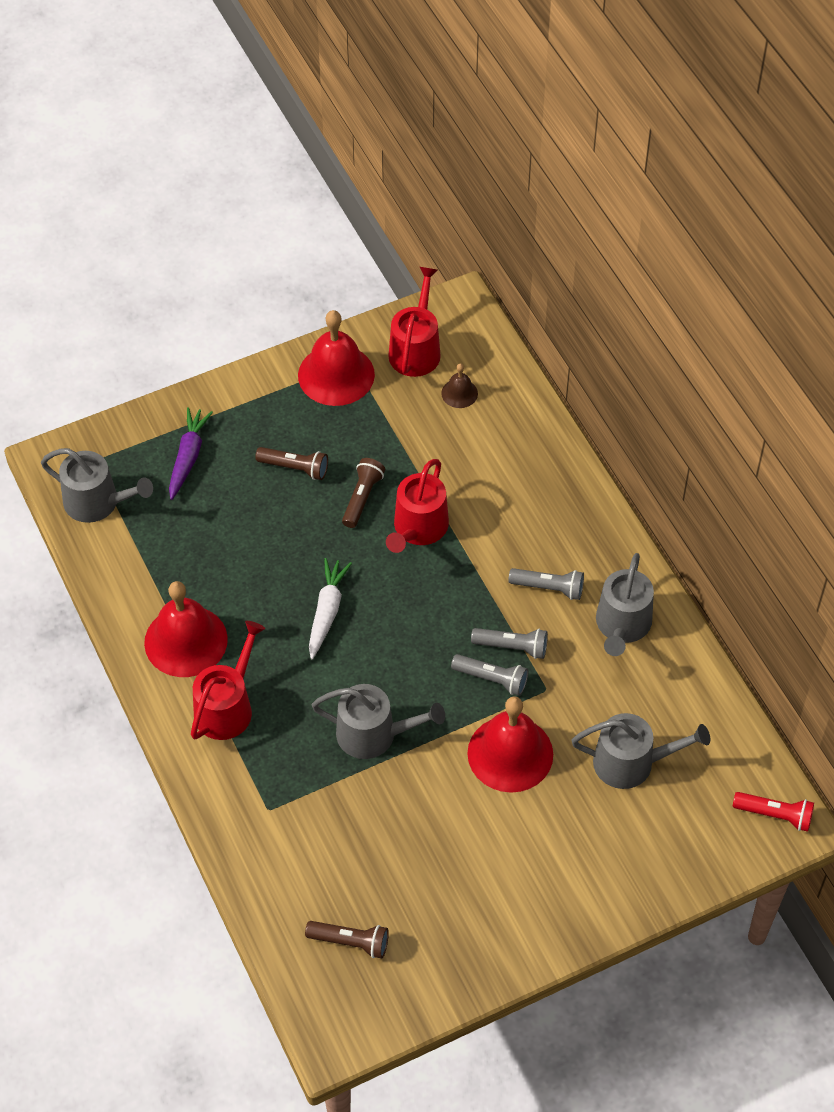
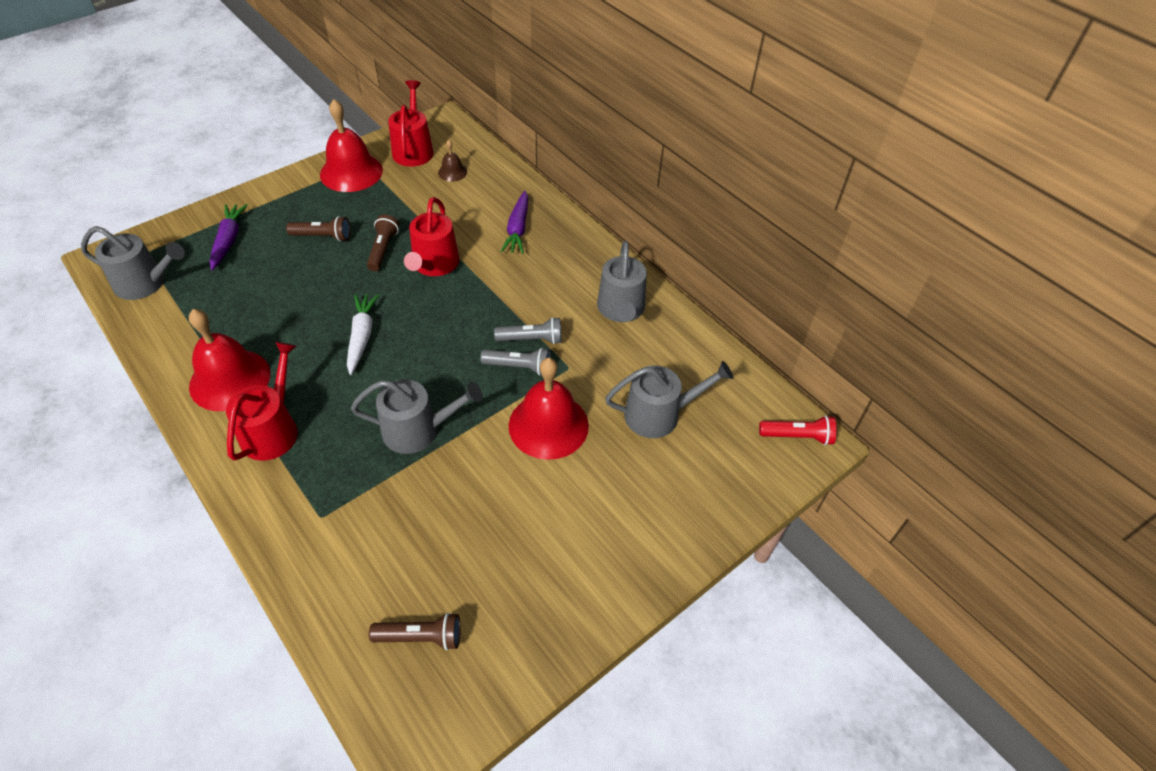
camera: 15 degrees left, 5 degrees down
grey flashlight [508,568,584,600] -> none
none -> purple carrot [501,191,528,254]

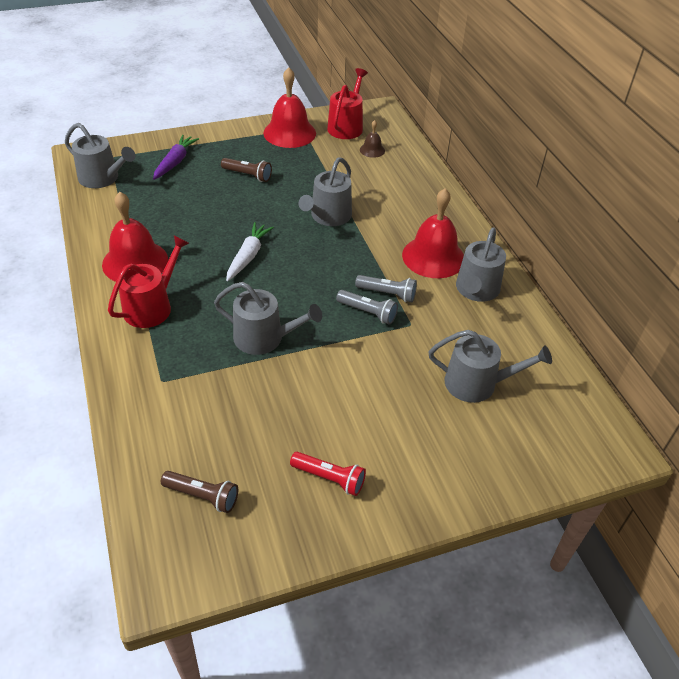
camera: 20 degrees right, 5 degrees down
brown flashlight [367,215,399,271] -> none
red watering can [404,197,459,276] -> grey watering can [299,158,352,226]
purple carrot [501,191,528,254] -> none
red bell [509,358,589,460] -> red bell moved to [402,188,464,278]
red flashlight [759,416,837,445] -> red flashlight moved to [290,452,366,496]

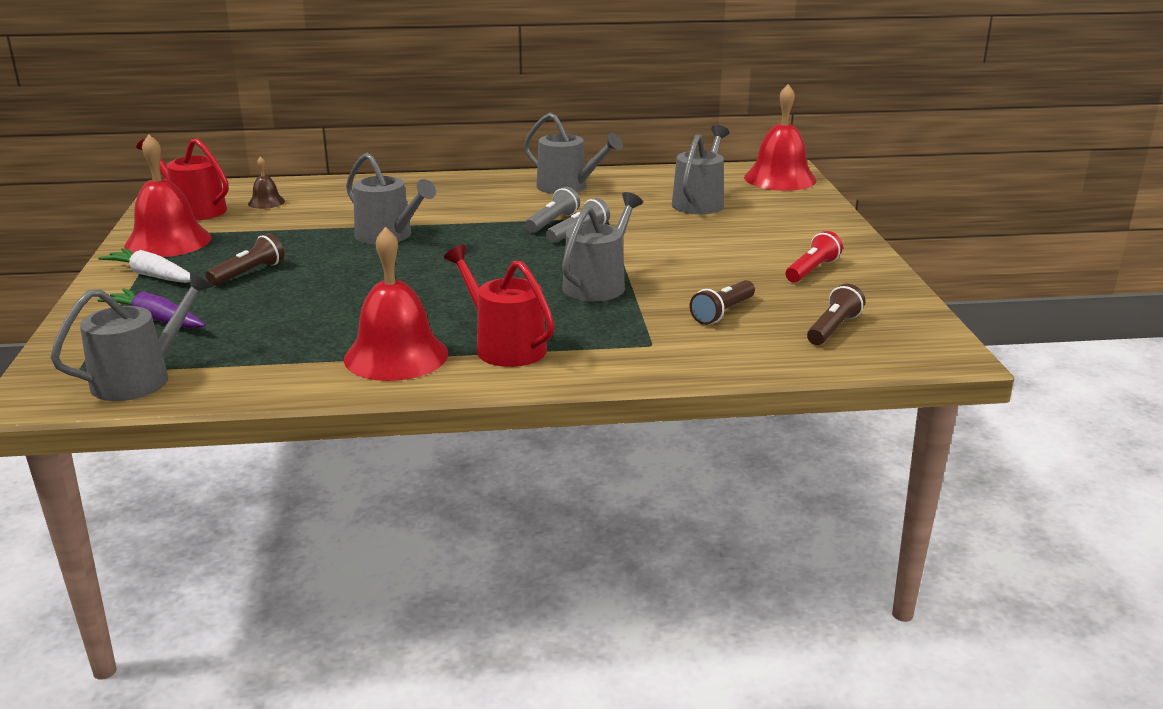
camera: 75 degrees left, 20 degrees down
white carrot [226,222,274,281] -> white carrot moved to [98,248,190,283]
red bell [402,188,464,278] -> red bell moved to [744,84,817,191]
none -> brown flashlight [690,280,755,325]

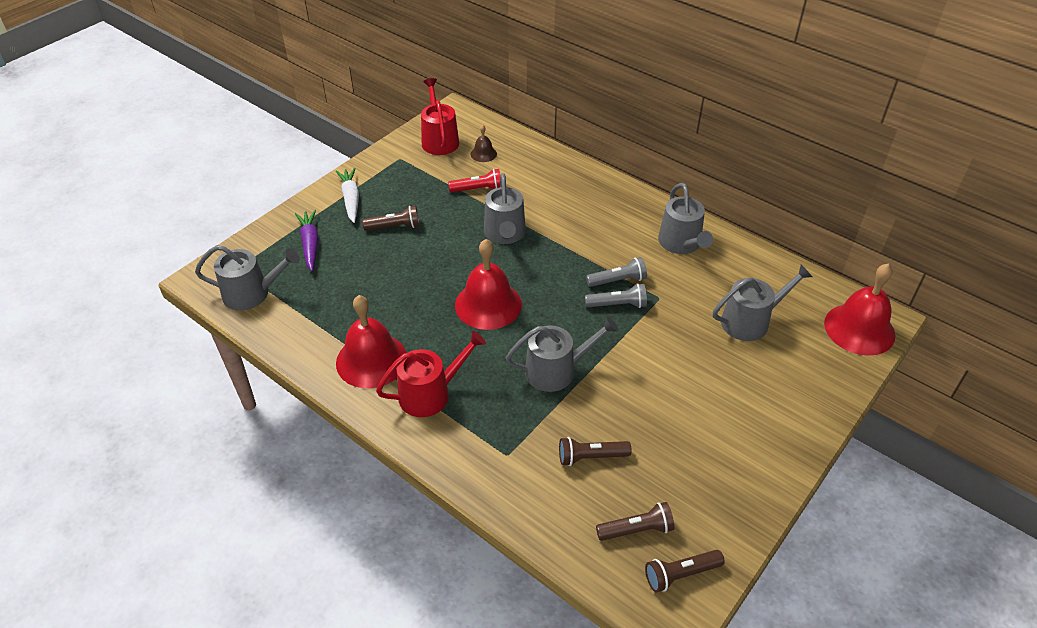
camera: 45 degrees right, 20 degrees up
red bell [124,134,212,257] -> red bell moved to [455,239,522,330]
red watering can [444,245,555,367] -> red watering can turned 60 degrees clockwise [376,331,486,417]
red flashlight [786,231,843,282] -> red flashlight moved to [448,169,501,192]
none -> brown flashlight [645,550,725,593]

